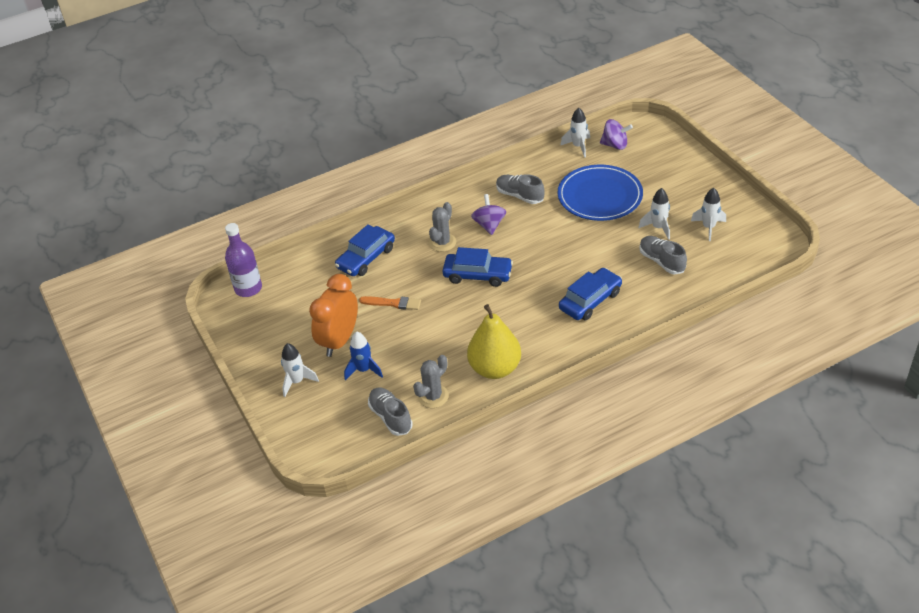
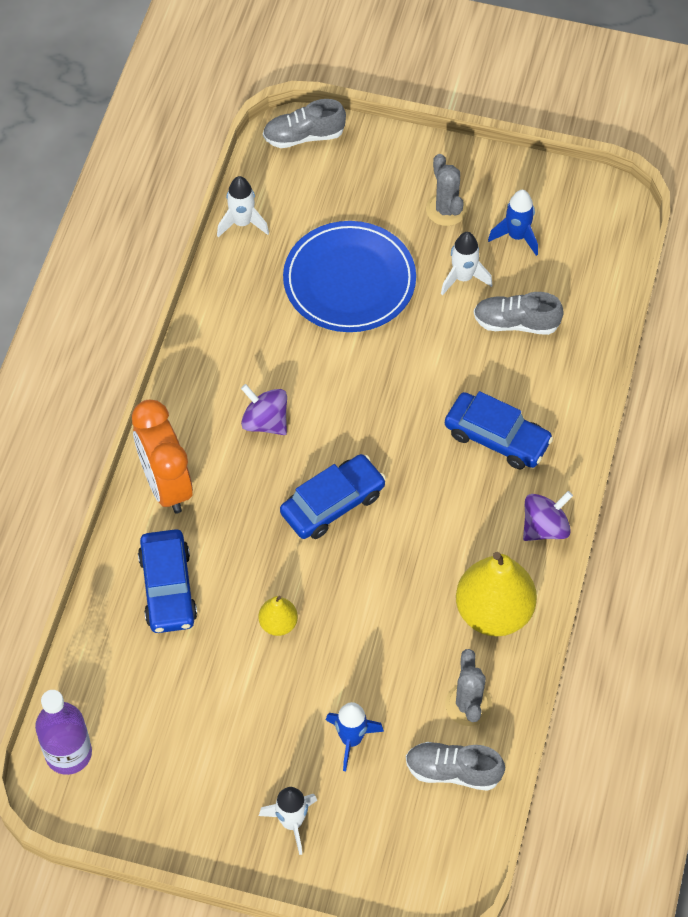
camera: 50 degrees left, 15 degrees up
orange clock [309,274,358,357] -> orange clock moved to [132,400,193,514]
orange brush [359,296,421,310] -> yellow pear [258,596,298,636]
grey cactus [429,202,456,252] -> grey cactus moved to [426,154,467,226]
grey shoe [496,174,545,204] -> grey shoe moved to [263,99,346,148]
blue car [559,268,622,320] -> blue car turned 120 degrees clockwise [445,391,553,469]
purple spinning top [600,119,633,150] -> purple spinning top moved to [523,491,573,541]
white rocket [691,188,726,241] -> blue rocket [488,190,538,256]

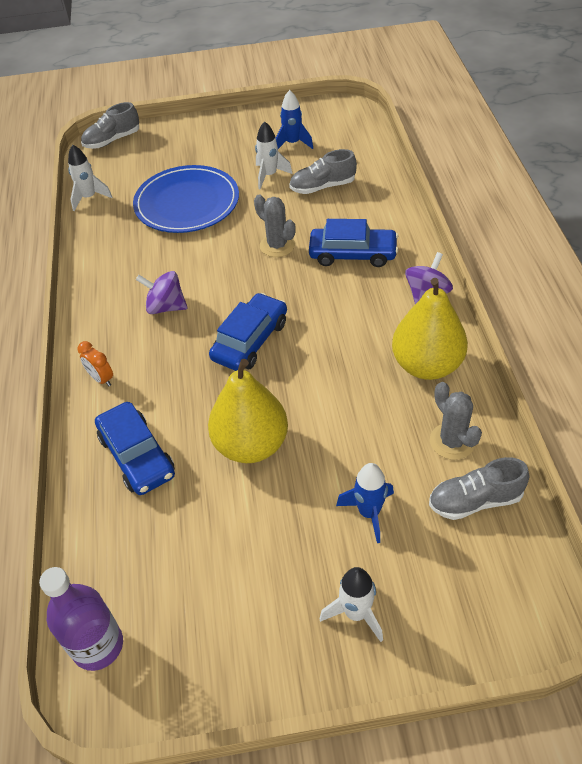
camera: 20 degrees left, 10 degrees down
orange clock [132,400,193,514] -> orange clock [78,341,113,386], size x0.45
yellow pear [258,596,298,636] -> yellow pear [208,359,288,463], size x2.05
grey cactus [426,154,467,226] -> grey cactus moved to [254,194,296,257]

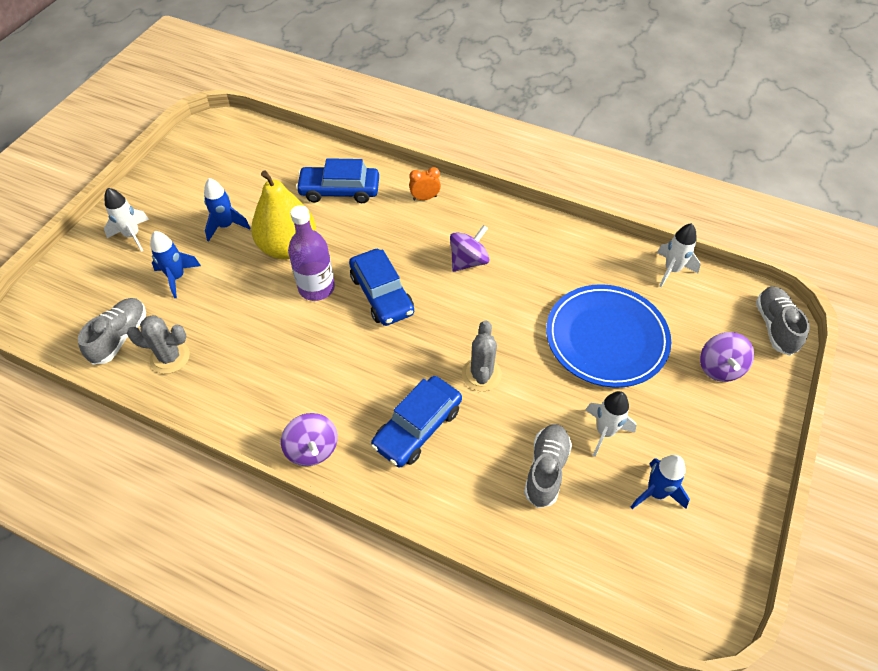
camera: 120 degrees right, 5 degrees up
purple bottle [39,567,123,671] -> purple bottle moved to [288,205,335,301]
grey cactus [254,194,296,257] -> grey cactus turned 75 degrees counterclockwise [462,321,502,391]
yellow pear [392,278,468,380] -> none
none -> blue rocket [204,178,250,242]
none -> purple spinning top [700,332,754,382]

